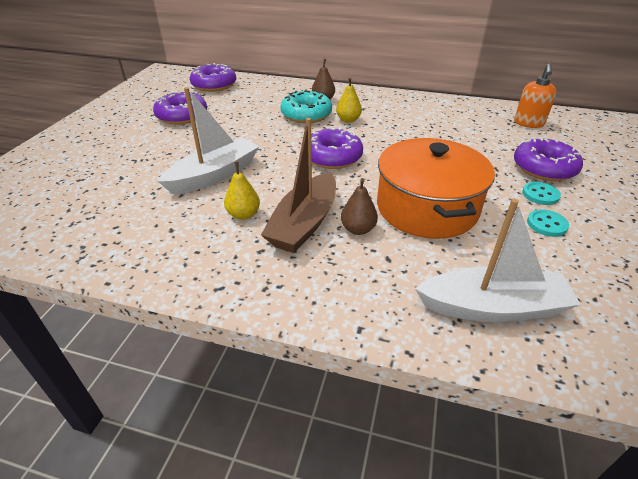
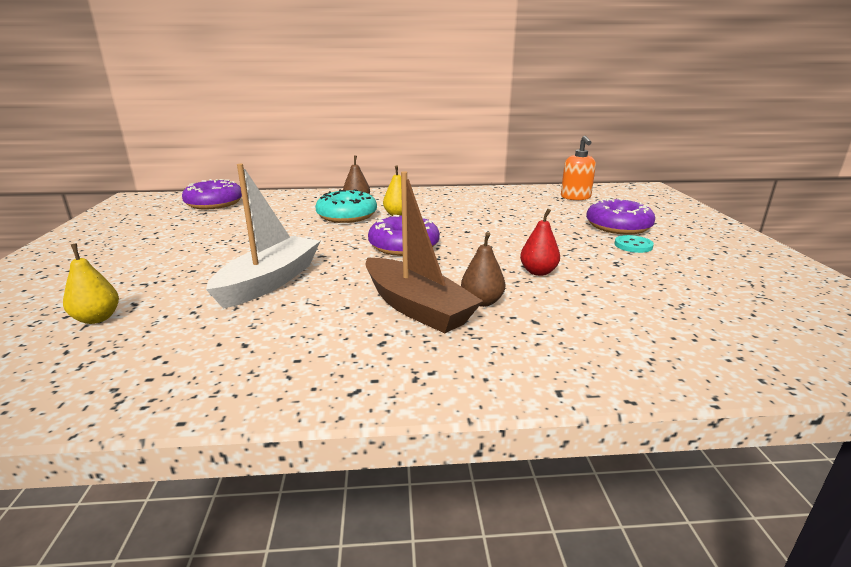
camera: 20 degrees left, 15 degrees down
purple donut [153,91,207,125] -> none
yellow pear [224,162,260,220] -> yellow pear moved to [63,243,119,324]
brown boat [261,118,336,253] -> brown boat turned 45 degrees counterclockwise [365,171,483,333]
orange pot [377,138,495,239] -> red pear [520,209,560,276]
white boat [415,199,581,322] -> none
turquoise button [527,209,569,237] -> none

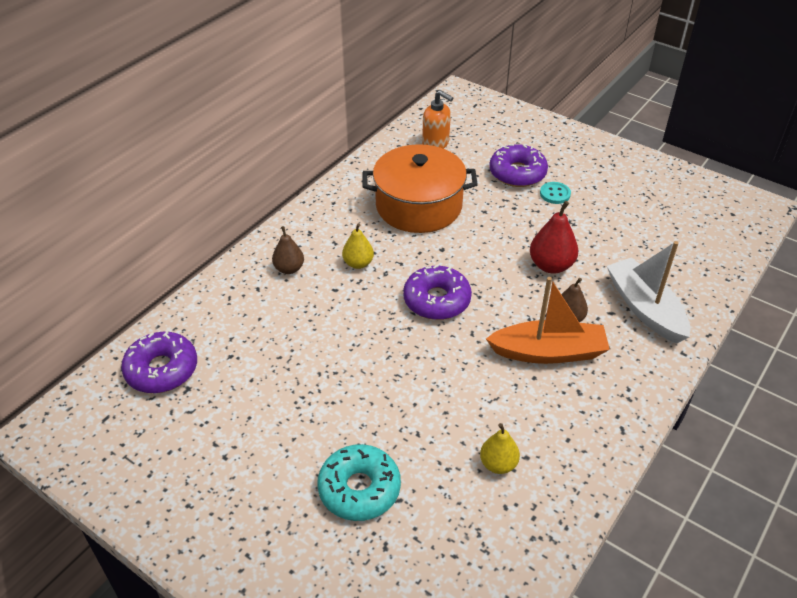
camera: 50 degrees left, 20 degrees up
yellow pear [63,243,119,324] -> yellow pear moved to [480,423,520,474]
white boat [206,164,320,309] -> white boat moved to [607,241,690,343]
turquoise donut [315,189,377,223] -> turquoise donut moved to [317,444,401,521]
brown boat [365,171,483,333] -> orange boat [486,277,610,364]
red pear [520,209,560,276] -> red pear [530,201,578,274], size x1.50
none -> orange pot [363,144,478,233]

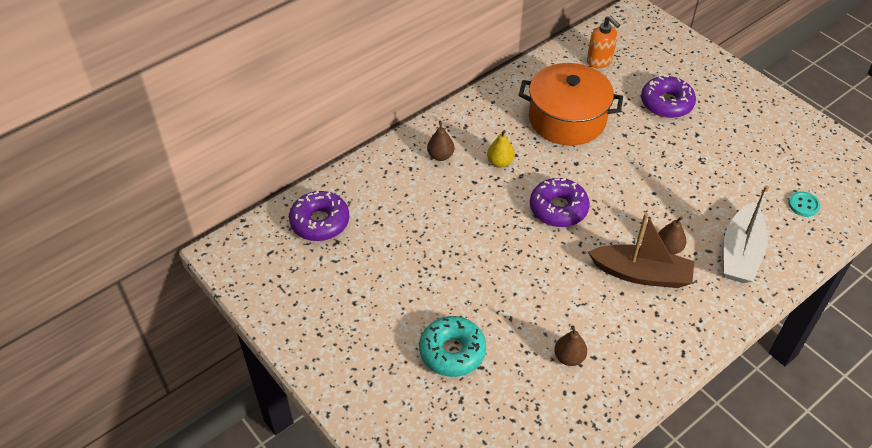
camera: 15 degrees right, 5 degrees up
yellow pear [480,423,520,474] -> brown pear [554,325,587,366]
orange boat [486,277,610,364] -> brown boat [588,213,694,288]
red pear [530,201,578,274] -> none
turquoise button [540,182,571,204] -> turquoise button moved to [788,191,820,217]
white boat [607,241,690,343] -> white boat turned 150 degrees counterclockwise [724,185,769,283]

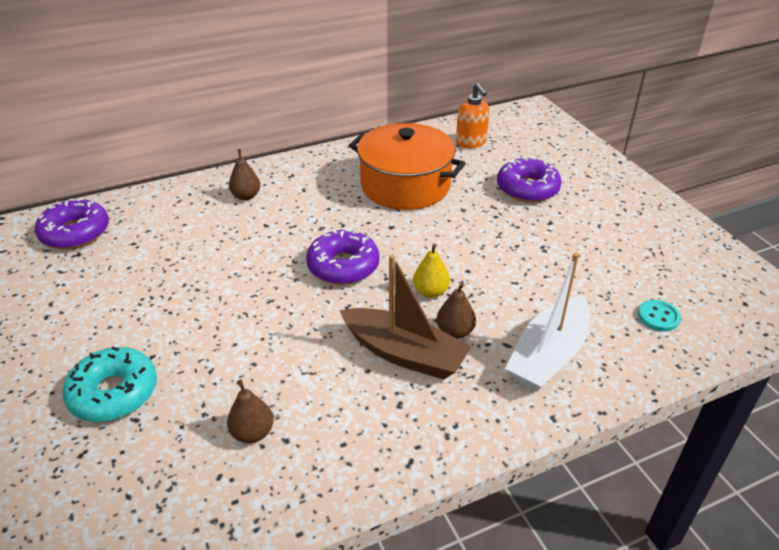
camera: 15 degrees right, 10 degrees down
yellow pear [487,130,515,168] -> yellow pear moved to [413,244,450,298]

